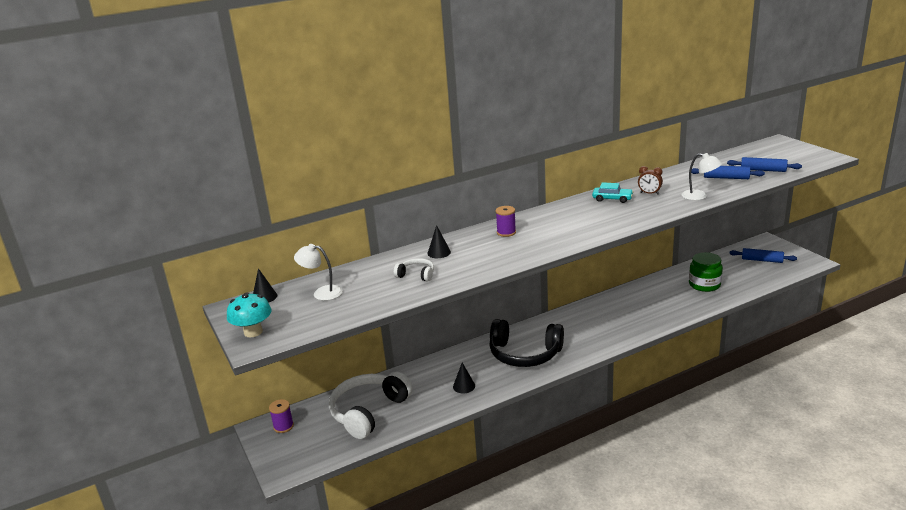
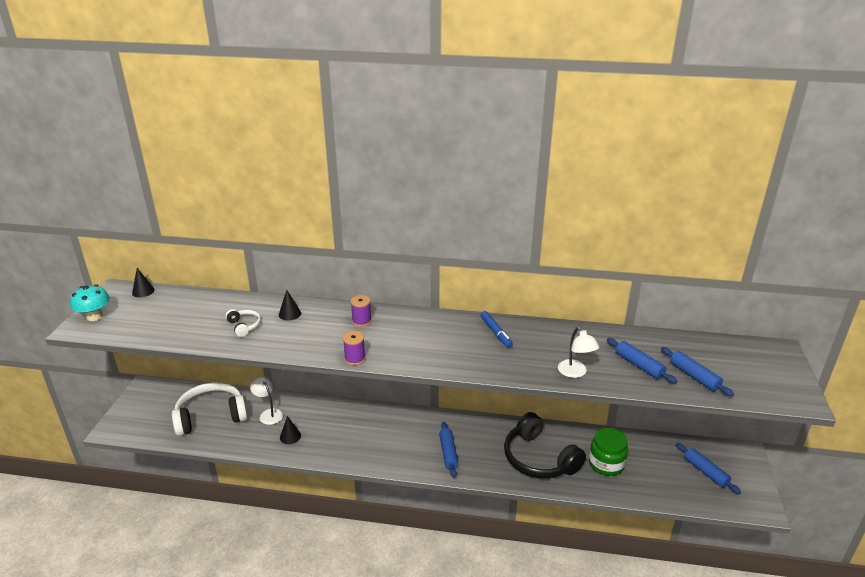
camera: 35 degrees right, 5 degrees up
purple spool [269,399,294,433] -> purple spool moved to [343,331,366,365]
white lamp [294,244,343,301] -> white lamp moved to [250,377,283,425]
black headphones [489,319,564,367] -> black headphones moved to [504,412,586,479]
turquoise car [592,182,633,203] -> blue marker [480,311,513,348]
brown clock [638,166,663,194] -> none
none -> blue rolling pin [439,422,459,478]

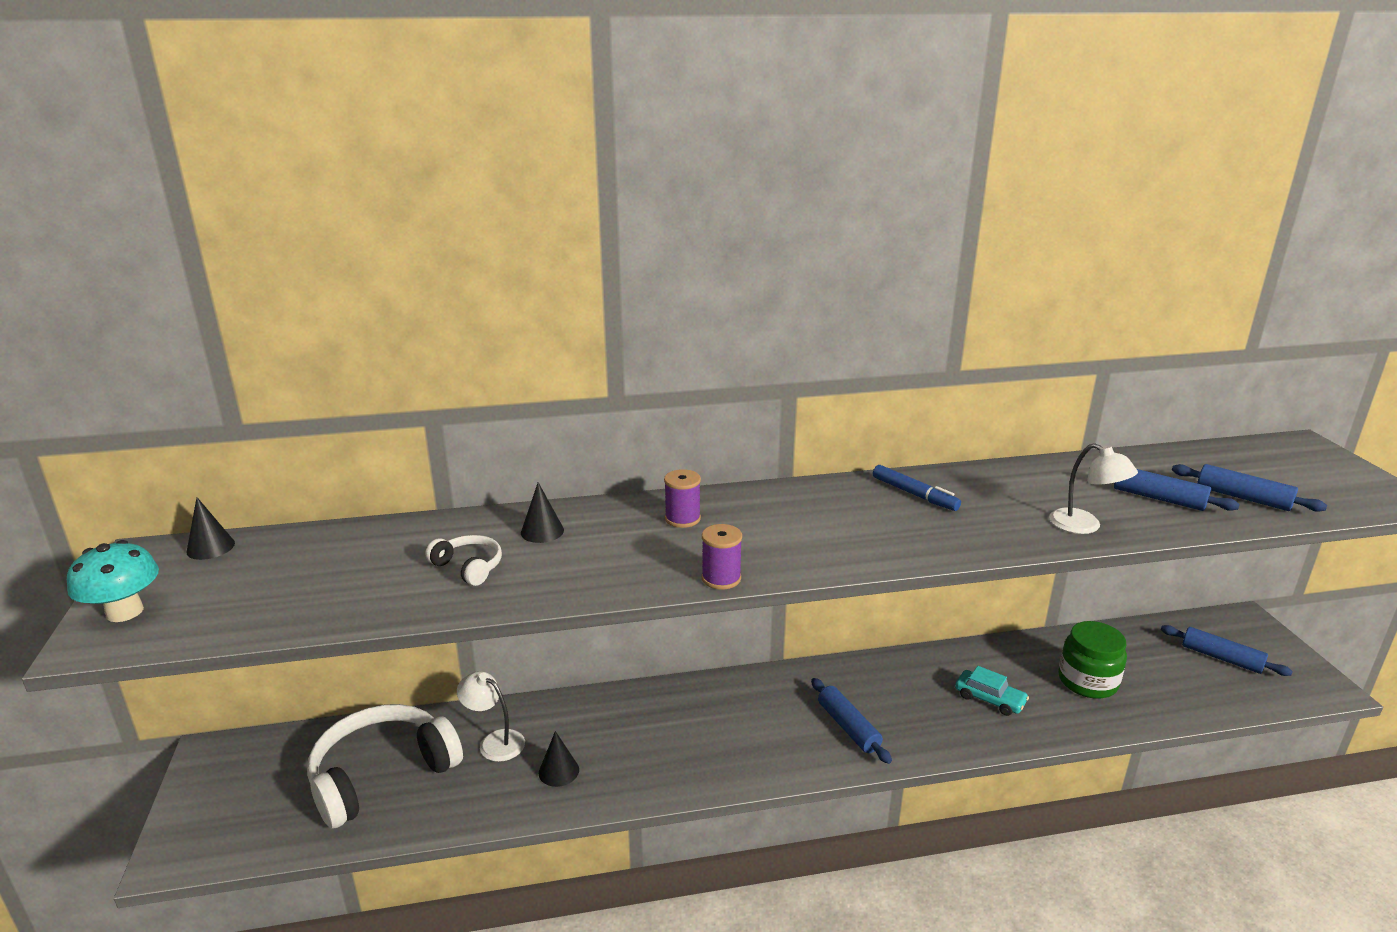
camera: 20 degrees left, 5 degrees down
black headphones [504,412,586,479] -> turquoise car [955,666,1029,716]

